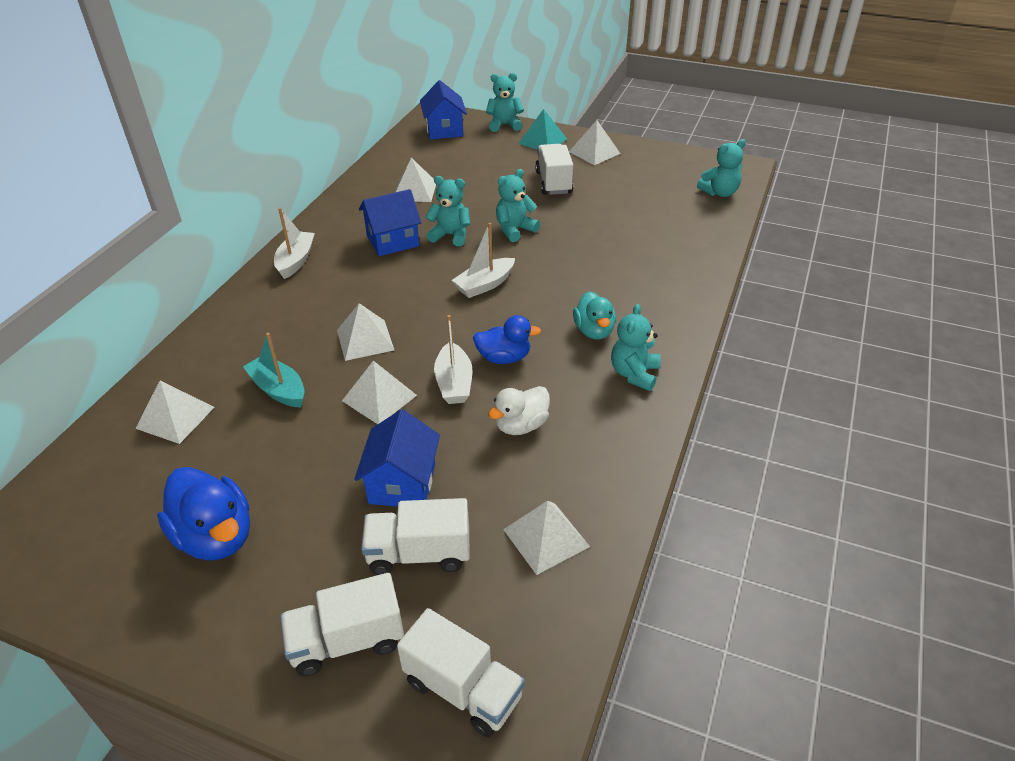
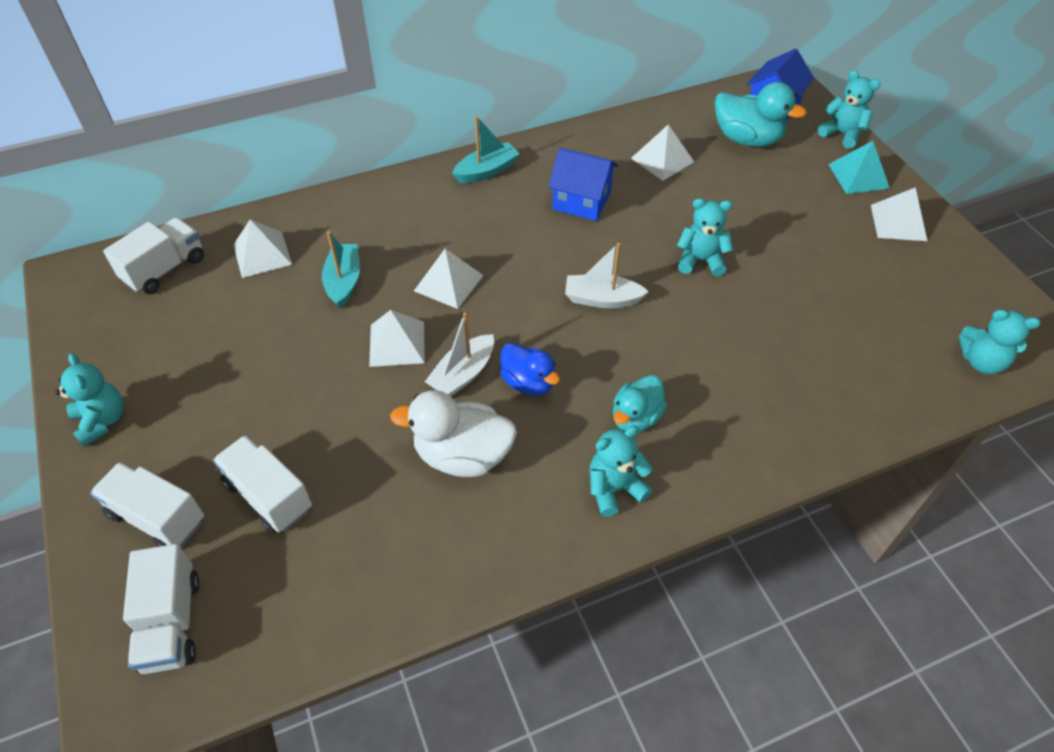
camera: 45 degrees right, 10 degrees up
blue duck [157,467,250,561] -> none
white boat [274,207,315,279] -> turquoise boat [452,116,520,183]
blue house [354,409,440,507] -> none
turquoise teddy bear [425,176,470,246] -> turquoise teddy bear moved to [55,353,124,447]
white duck [488,386,550,435] -> white duck [390,390,517,477], size x1.53
white pyramid [503,501,590,575] -> none
white truck [535,144,573,195] -> white truck moved to [103,218,204,294]
none -> turquoise duck [715,82,807,147]

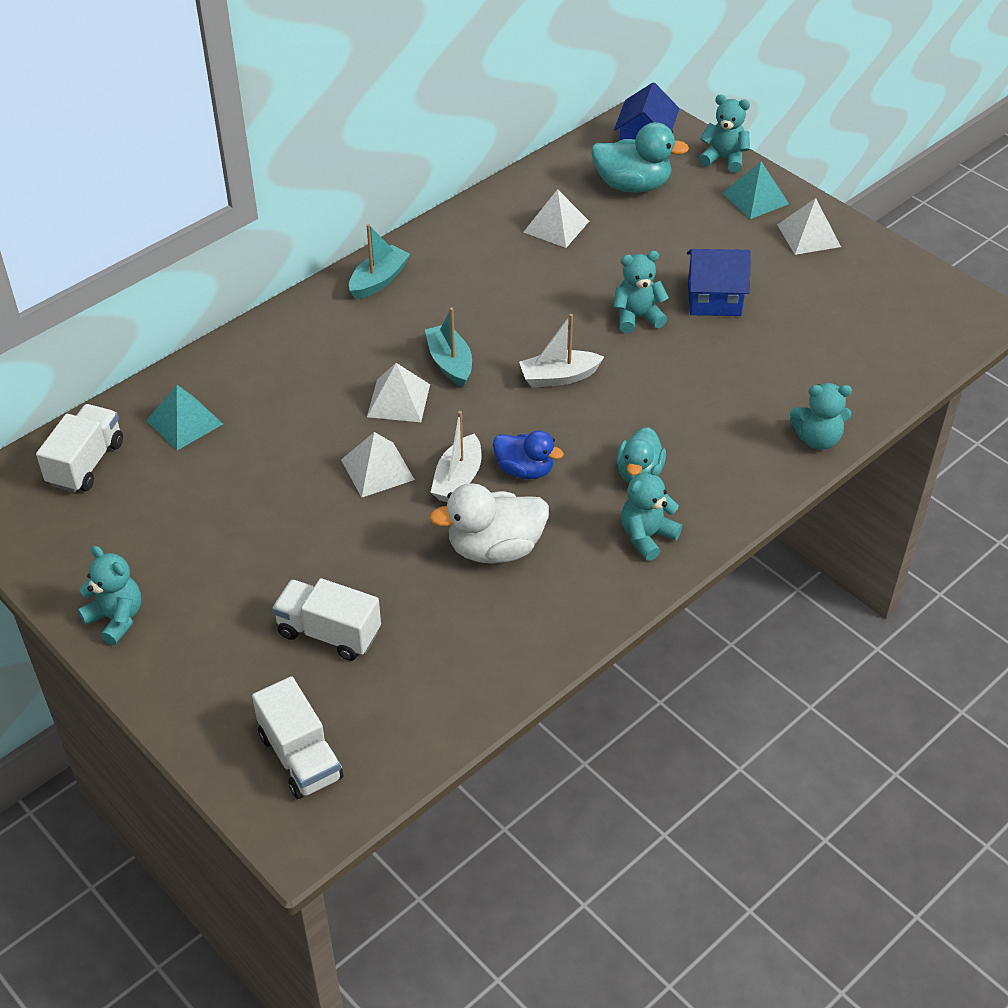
camera: 20 degrees left, 5 degrees down
white truck [90,462,204,547] -> none
white pyramid [233,220,292,278] -> turquoise pyramid [146,385,223,450]
turquoise boat [322,231,360,309] -> turquoise boat moved to [425,308,472,387]
blue house [548,148,618,221] -> blue house moved to [687,249,751,316]
turquoise teddy bear [959,309,1040,374] -> turquoise teddy bear moved to [790,383,852,450]

